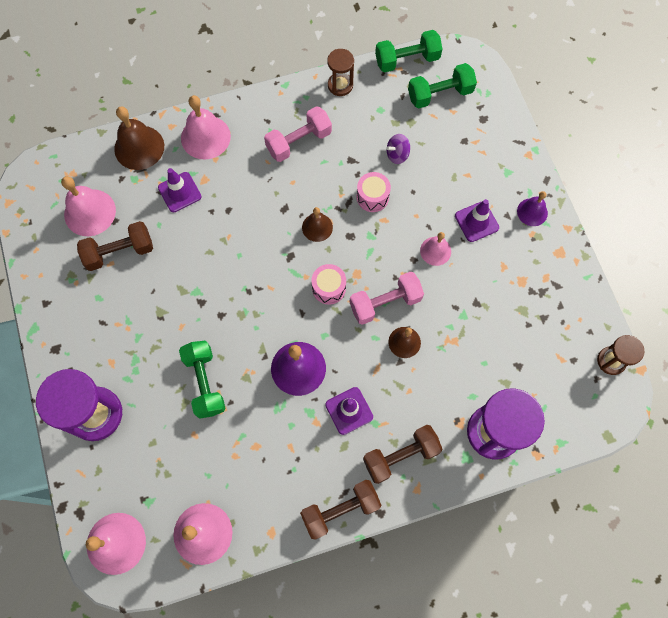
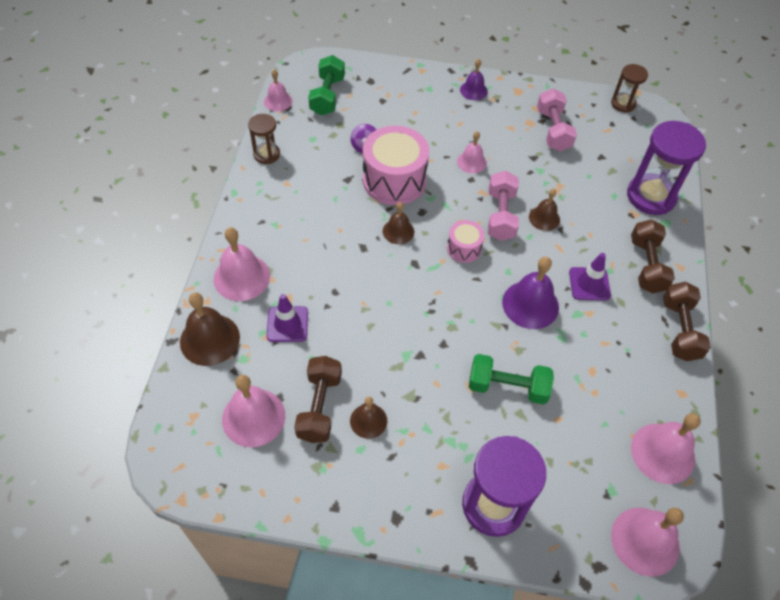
camera: 65 degrees left, 15 degrees down
pink dumbbell [264,106,332,162] -> pink dumbbell moved to [537,89,577,152]
pink drum [357,172,391,212] -> pink drum [363,126,429,205], size x1.95
green dumbbell [375,30,442,72] -> pink bell [264,69,292,112]
purple traffic cone [455,199,499,242] -> none
none -> brown bell [350,397,387,439]

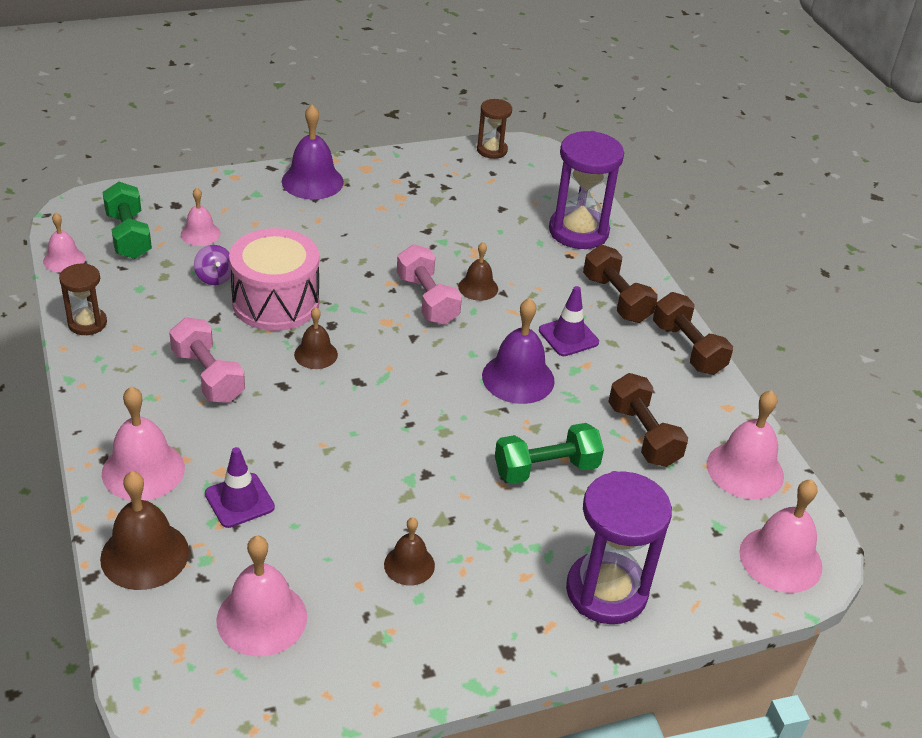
camera: 30 degrees left, 15 degrees down
brown dumbbell [294,356,342,443] -> brown dumbbell moved to [608,373,688,467]
pink drum [447,220,485,263] -> none
pink bell [457,131,487,173] -> pink bell moved to [181,188,220,246]
purple bell [460,59,488,100] -> purple bell [282,105,344,200], size x1.68
pink dumbbell [537,89,577,152] -> pink dumbbell moved to [169,317,245,403]

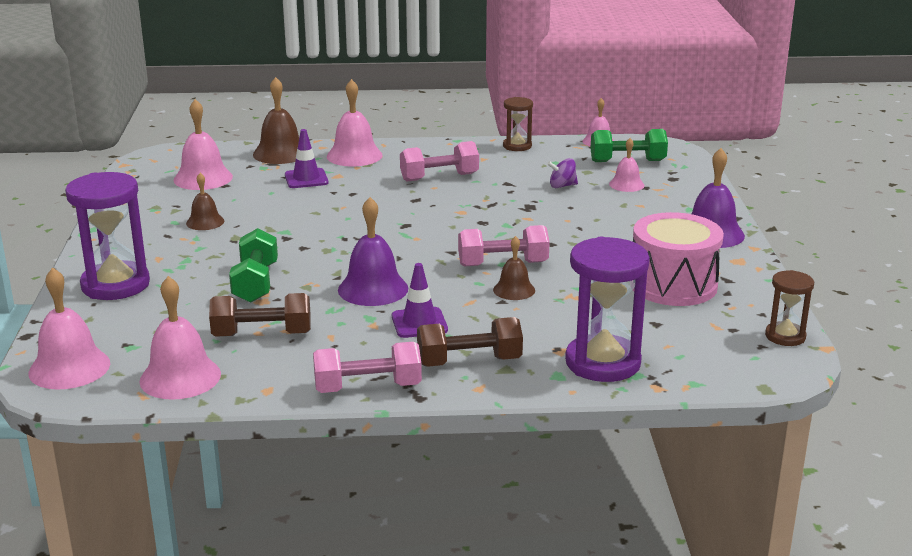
camera: 110 degrees right, 15 degrees down
pink drum [229,228,320,331] -> pink drum moved to [633,212,724,306]
brown bell [294,307,338,369] -> none
brown dumbbell [653,292,733,375] -> pink dumbbell [313,342,422,393]

